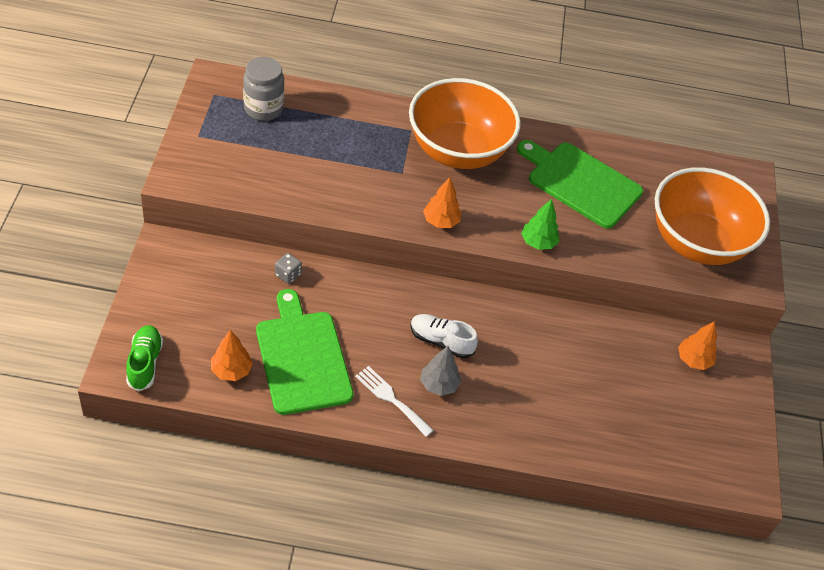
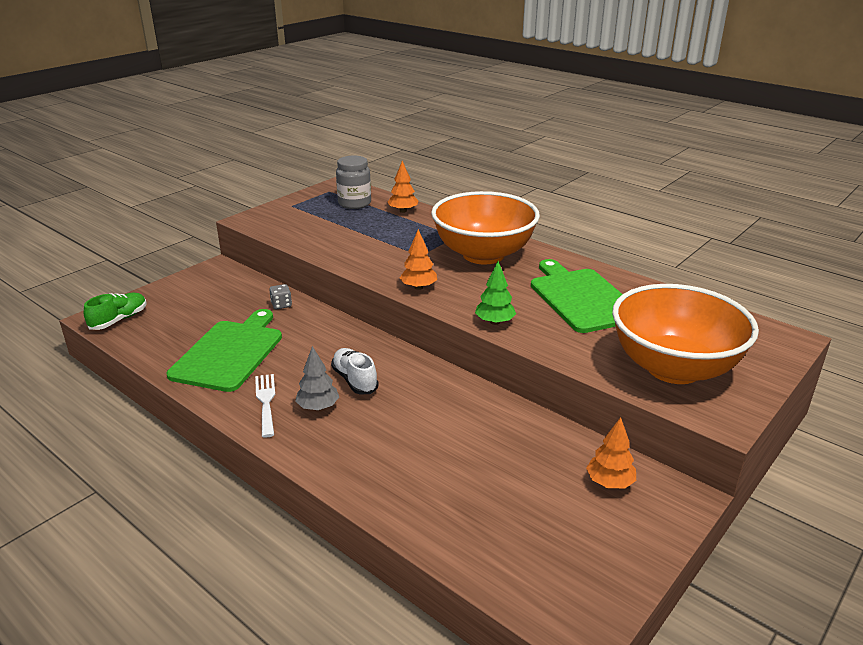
camera: 40 degrees right, 20 degrees down
orange tree [211,330,253,381] -> orange tree moved to [387,161,418,213]

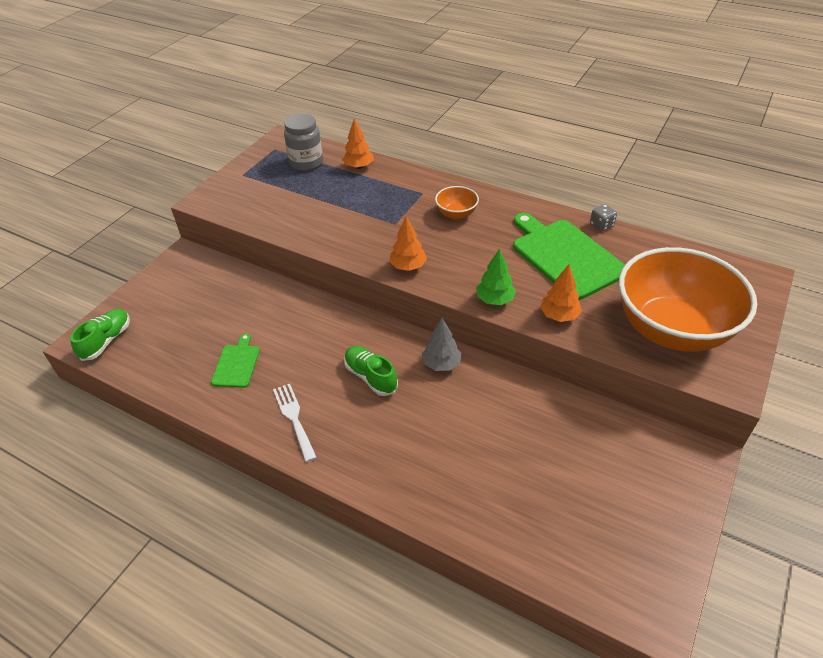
camera: 10 degrees left, 15 degrees up
green cutting board [167,309,282,392] -> green cutting board [211,333,260,388], size x0.50
grey dice [269,284,292,309] -> grey dice moved to [590,204,617,232]
grey tree [295,346,339,411] -> grey tree moved to [422,318,461,371]
white shoe [331,348,379,394] -> green shoe [344,346,398,396]
orange bowl [431,191,540,264] -> orange bowl [435,186,479,220], size x0.42
orange tree [586,417,636,488] -> orange tree moved to [540,265,582,322]

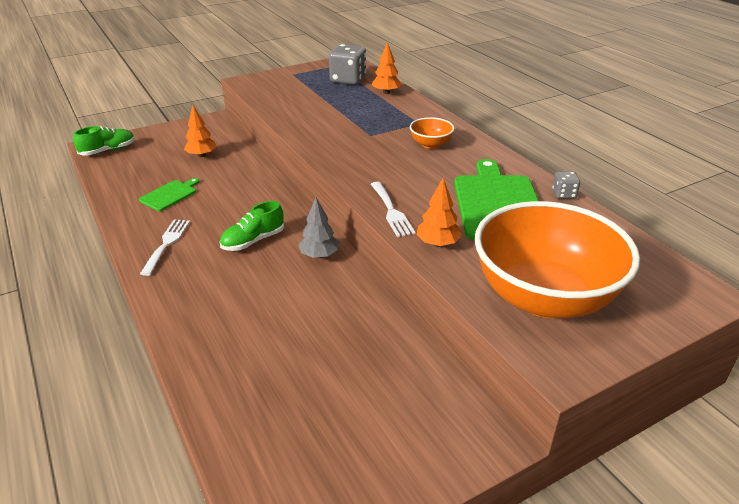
camera: 30 degrees right, 10 degrees down
grey jar [284,114,323,171] -> grey dice [329,44,366,85]
green shoe [344,346,398,396] -> green shoe turned 120 degrees counterclockwise [220,201,284,251]
orange tree [389,216,427,271] -> orange tree moved to [184,106,217,157]
green tree [476,248,516,305] -> white fork [371,182,416,237]

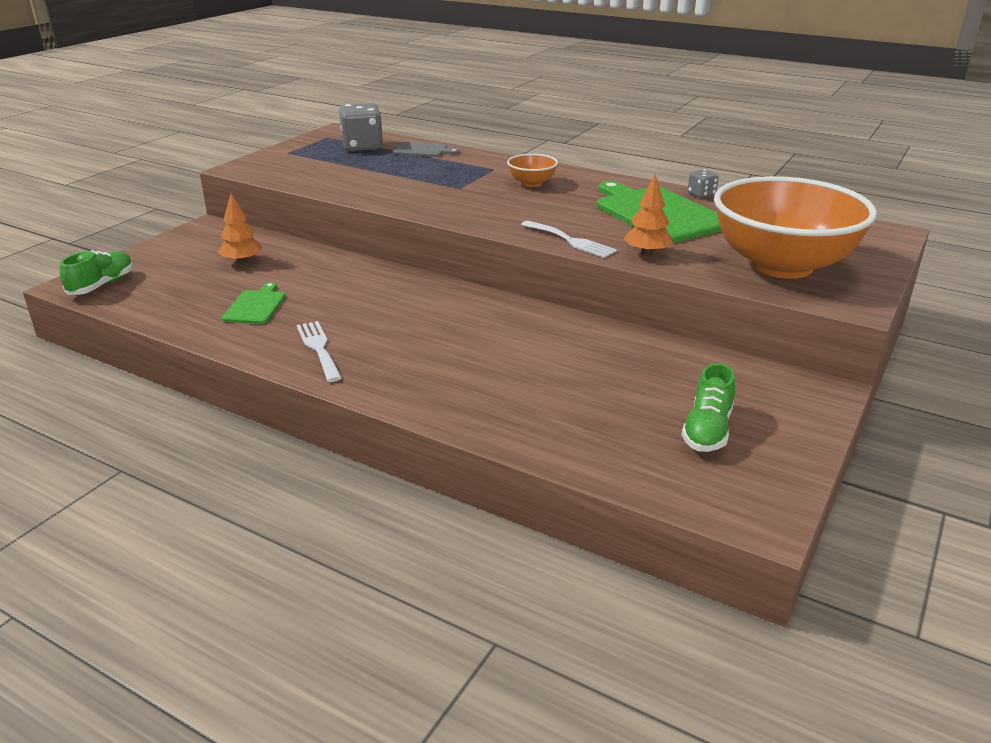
camera: 30 degrees left, 5 degrees down
green shoe [220,201,284,251] -> green shoe moved to [681,363,735,452]
grey tree [298,198,339,258] -> none
orange tree [372,42,402,94] -> grey cutting board [392,142,459,157]

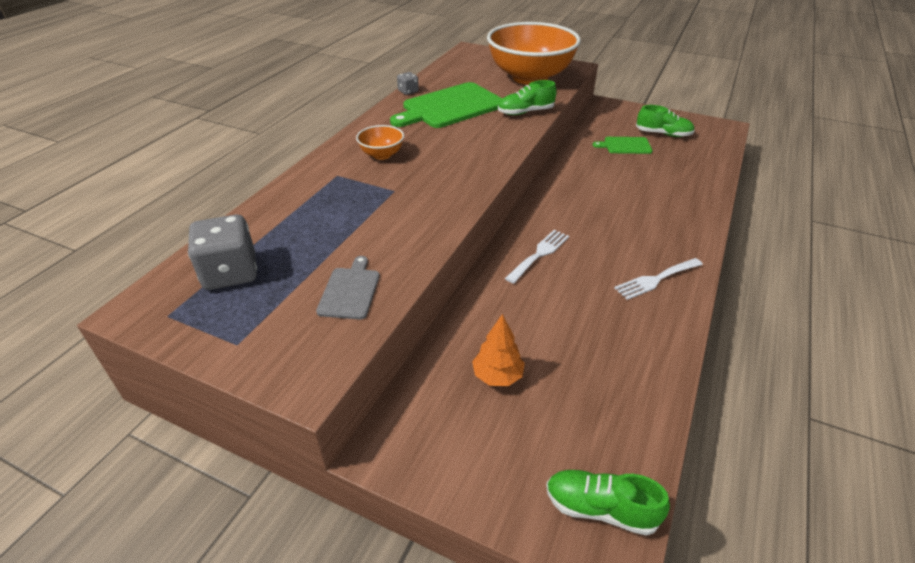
camera: 95 degrees left, 10 degrees up
green cutting board [222,282,286,324] -> green cutting board moved to [593,137,652,154]
grey cutting board [392,142,459,157] -> grey cutting board moved to [316,256,380,320]
white fork [521,221,617,258] -> white fork moved to [505,230,569,284]
orange tree [624,174,673,256] -> green shoe [498,80,557,115]

